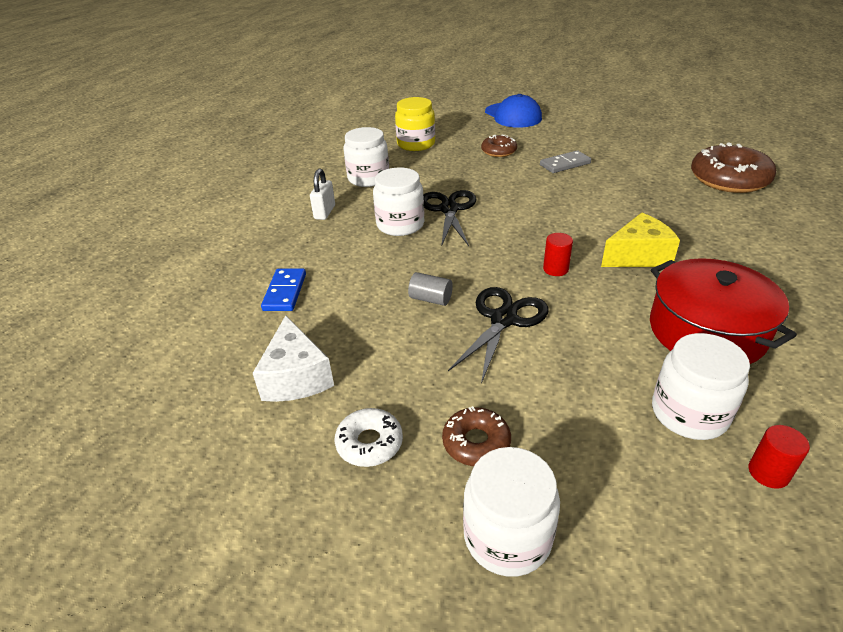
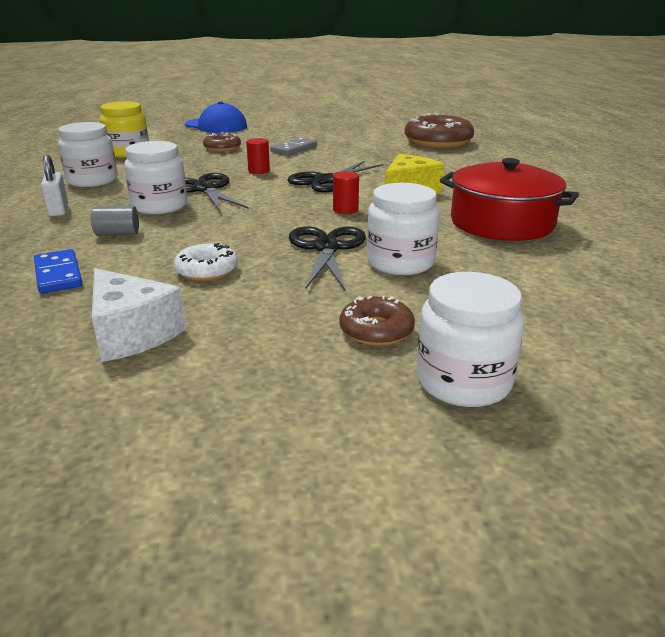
camera: 30 degrees left, 10 degrees down
white donut [335,408,403,467] -> white donut moved to [174,243,238,281]
grey cylinder [408,272,453,306] -> grey cylinder moved to [91,206,139,236]
white jar [652,333,750,440] -> white jar moved to [367,183,439,275]
red cylinder [748,425,810,489] -> red cylinder moved to [246,138,270,174]
none -> black scissors [287,161,383,192]

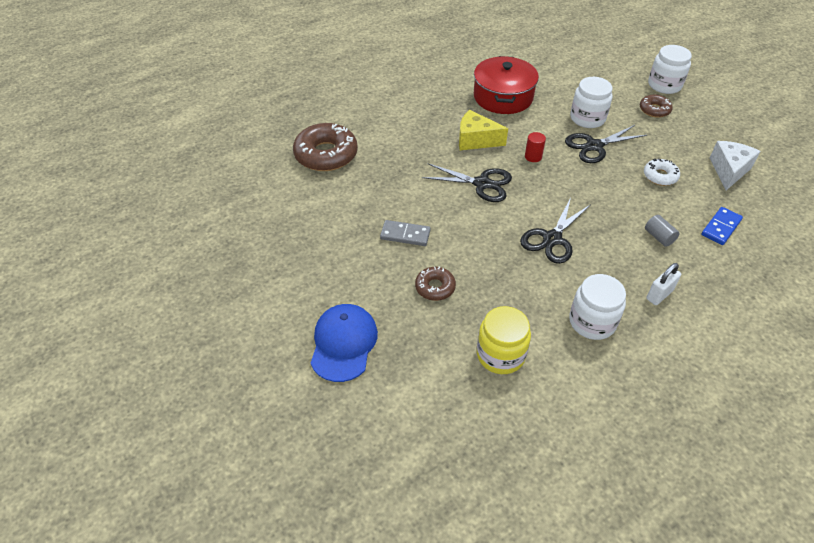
camera: 115 degrees left, 20 degrees up
white jar [124,141,187,214] -> none
red cylinder [246,138,270,174] -> none

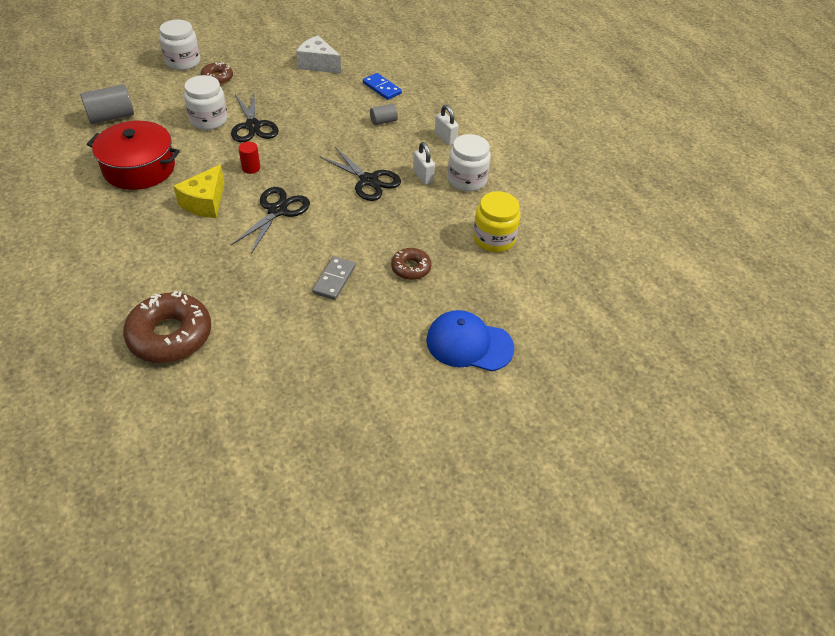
camera: 85 degrees left, 0 degrees up
white donut [644,158,680,186] -> none
none -> grey cylinder [80,84,134,124]
none -> white padlock [413,142,435,185]

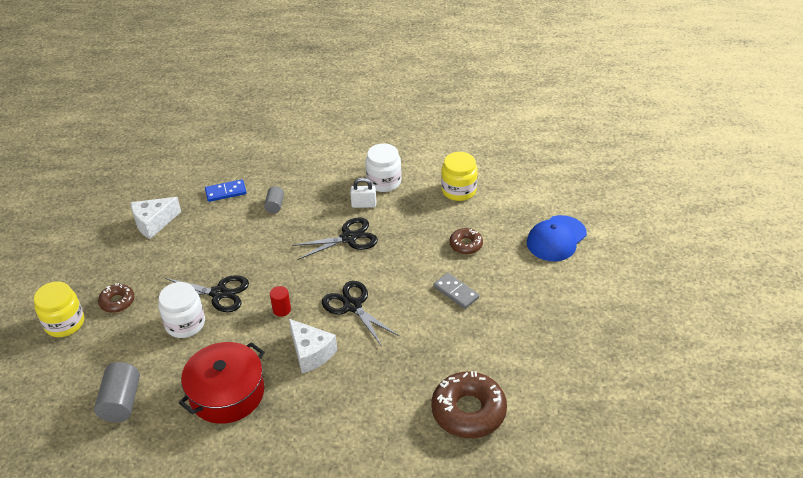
camera: 60 degrees left, 5 degrees down
white jar [159,20,200,70] -> yellow jar [34,281,84,337]
yellow cheese [173,164,224,218] -> white cheese [289,319,337,373]
white padlock [435,105,458,146] -> none

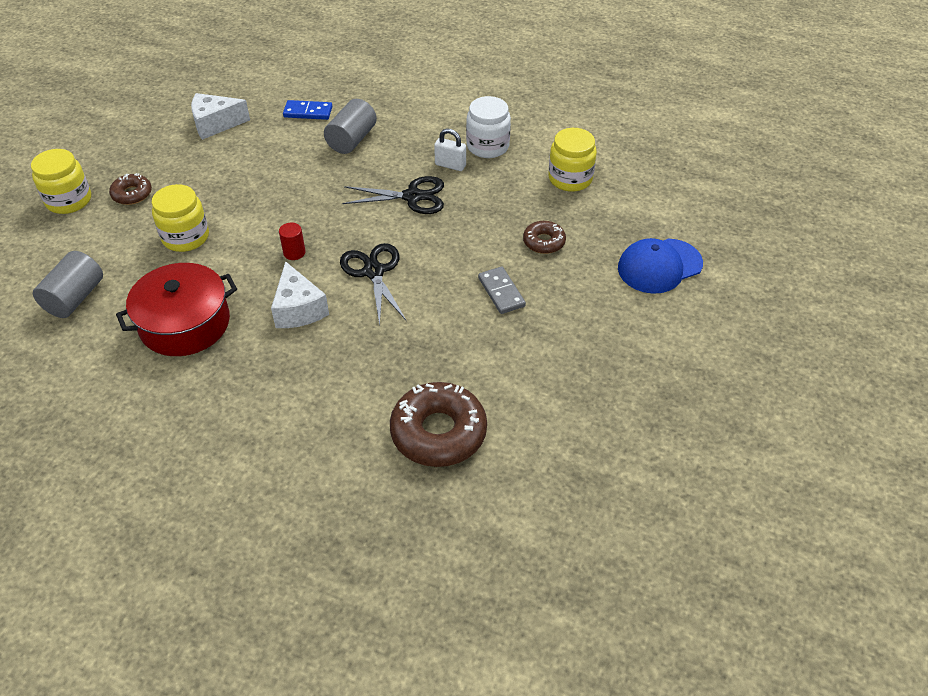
camera: 20 degrees right, 5 degrees up
white jar [158,282,205,338] -> yellow jar [152,184,209,252]
black scissors [165,275,249,312] -> none
grey cylinder [264,186,284,213] -> grey cylinder [324,99,377,154], size x1.74

